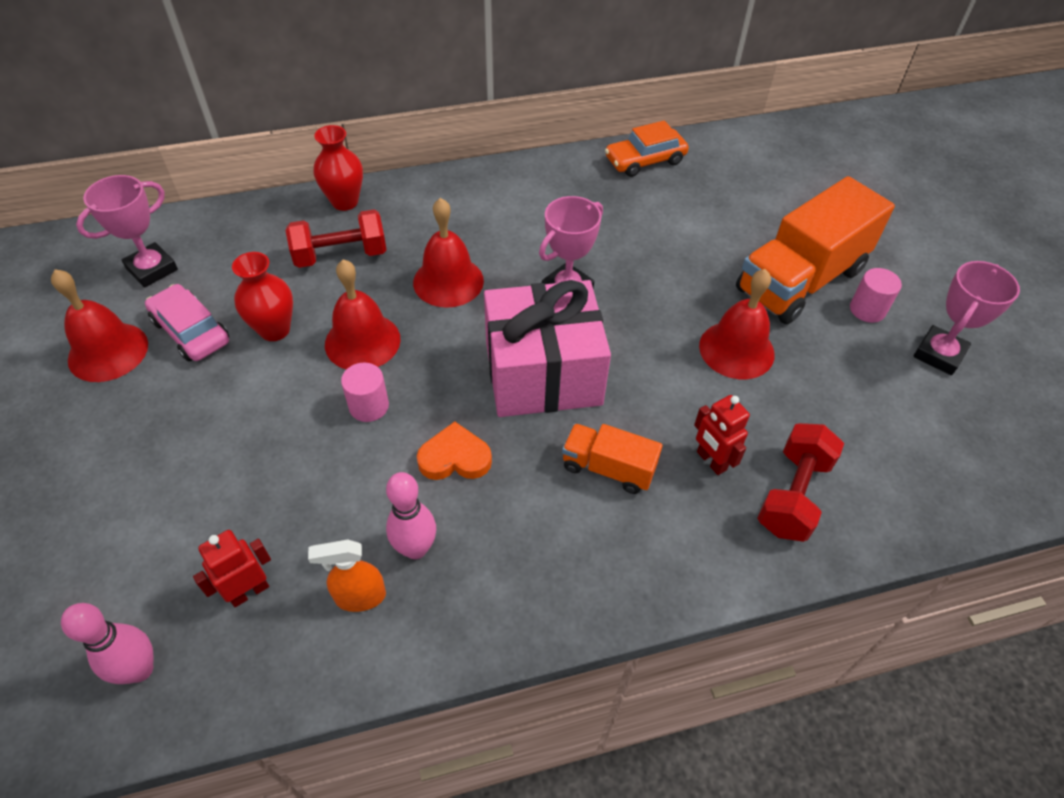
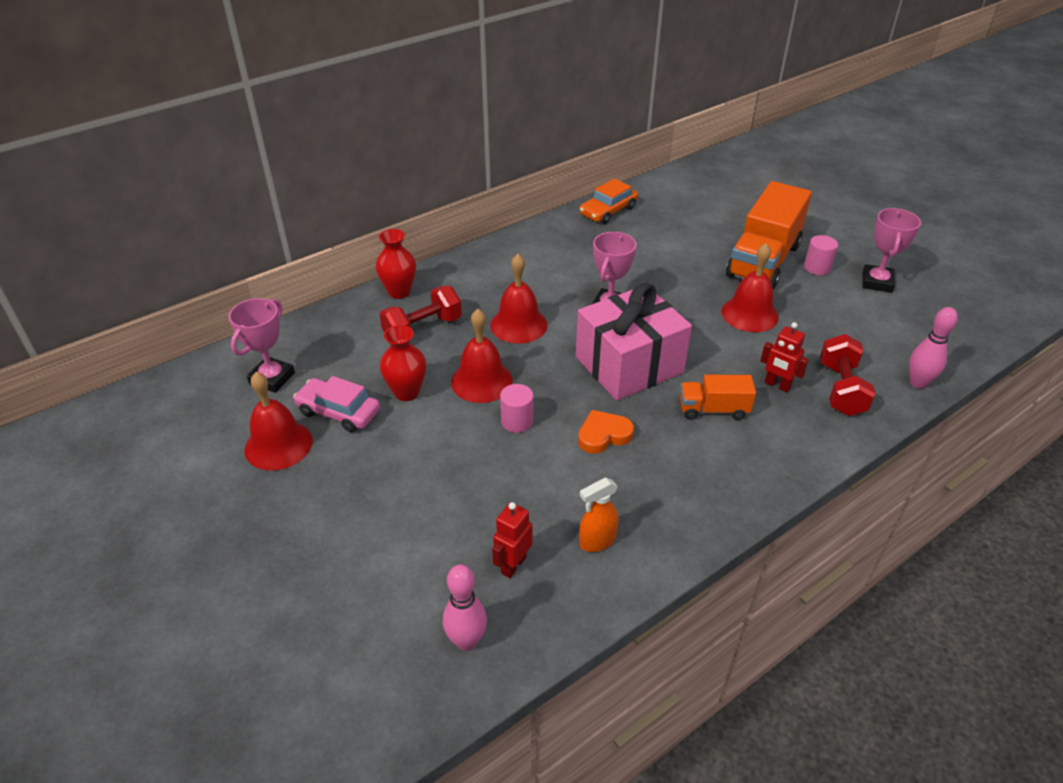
camera: 20 degrees left, 10 degrees down
pink bowling pin [386,472,436,559] -> pink bowling pin moved to [909,307,958,389]

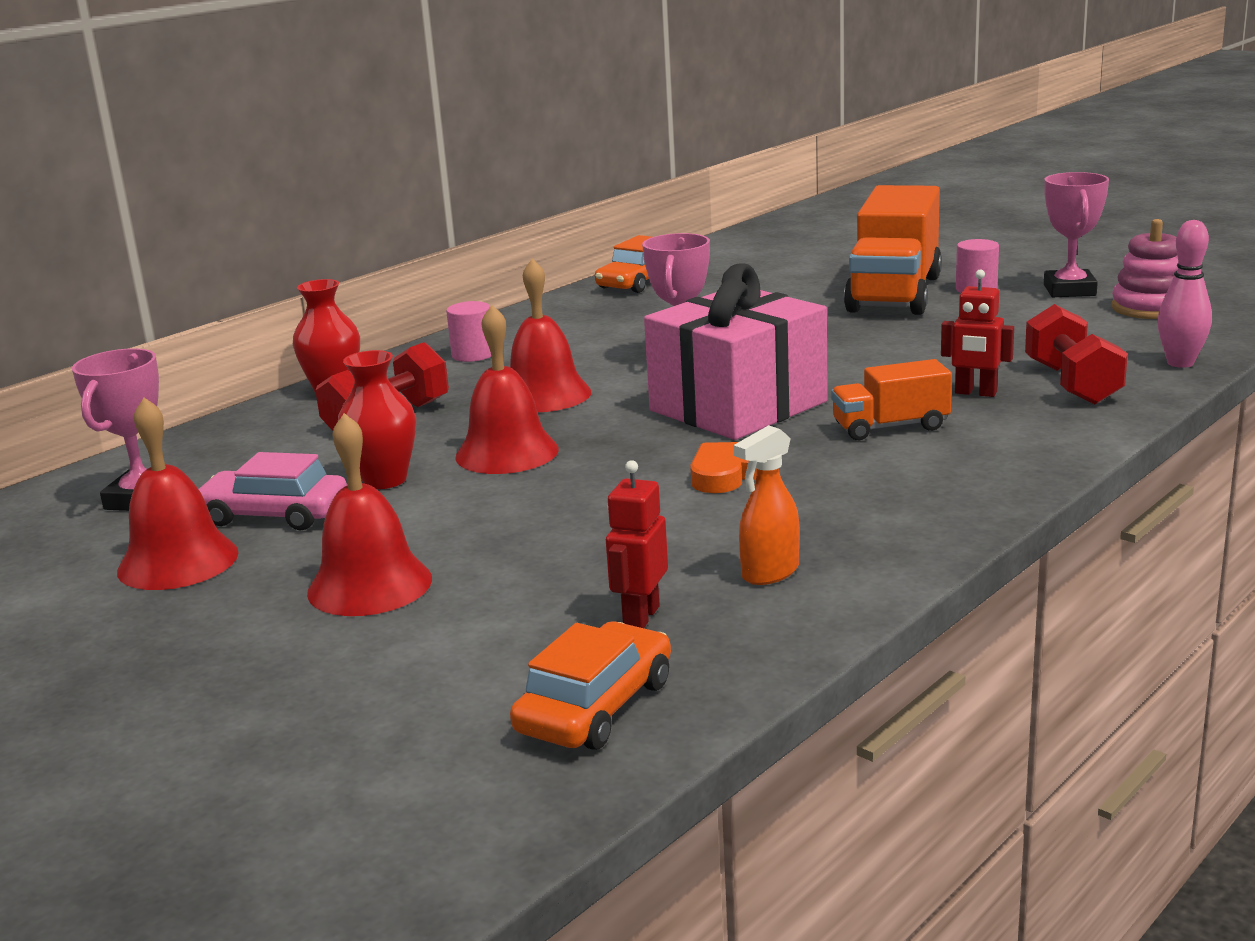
camera: 10 degrees left, 20 degrees down
pink bowling pin [443,564,487,651] -> orange car [510,621,671,750]
pink cylinder [500,384,533,433] -> pink cylinder moved to [446,301,491,362]
red bell [721,243,779,332] -> red bell moved to [307,413,432,616]
none -> pink stacking toy [1111,219,1178,319]

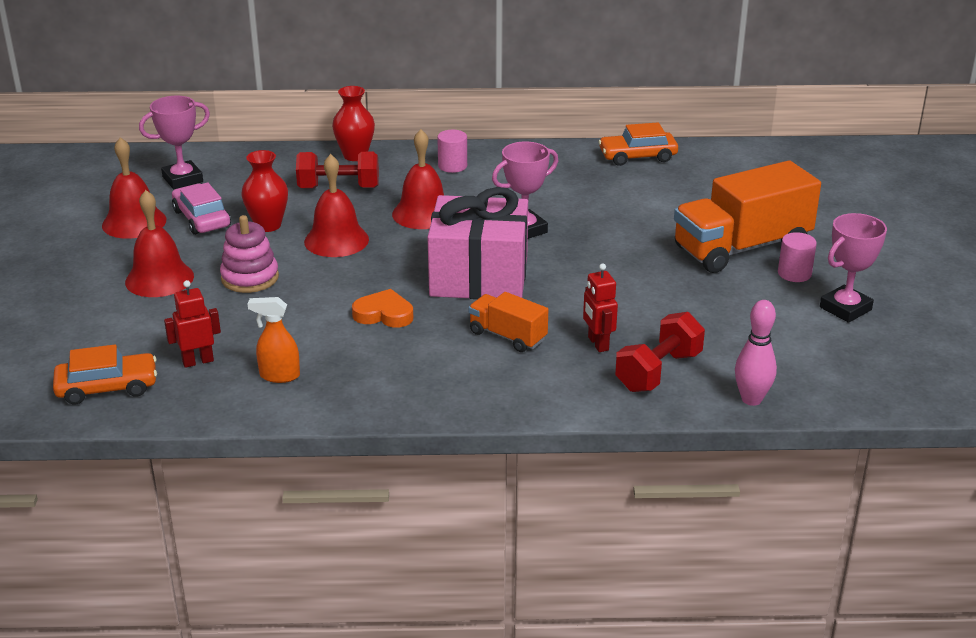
camera: 45 degrees right, 10 degrees up
pink stacking toy [1111,219,1178,319] -> pink stacking toy moved to [220,215,279,293]

